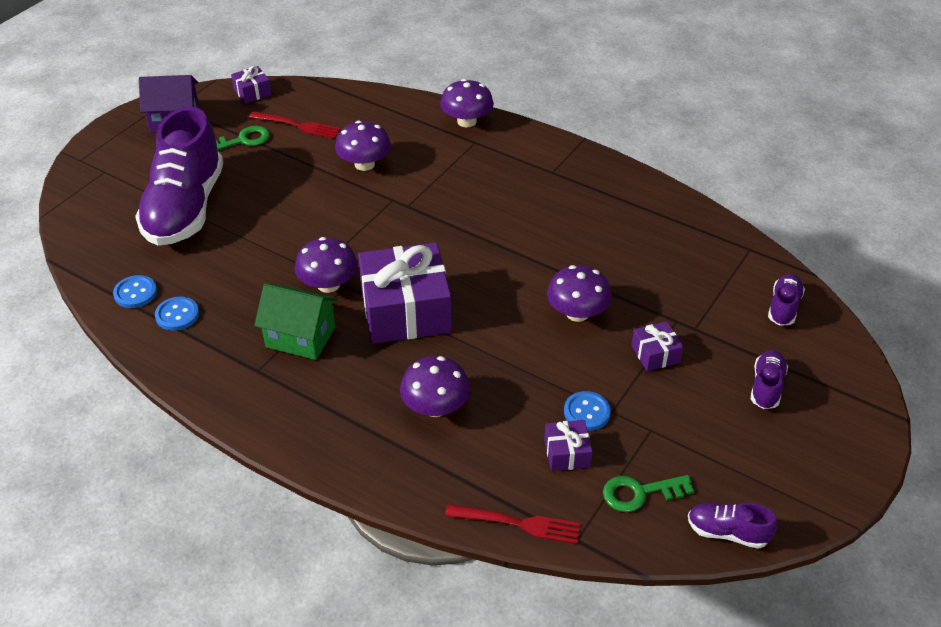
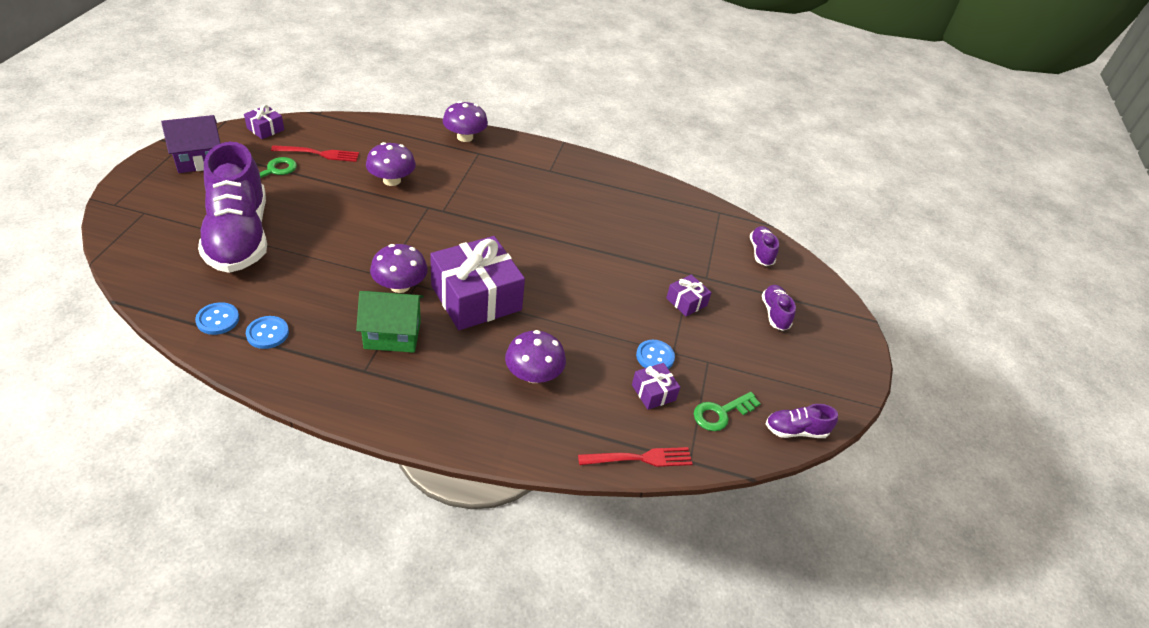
camera: 25 degrees left, 0 degrees up
purple mushroom [547,265,612,322] -> none

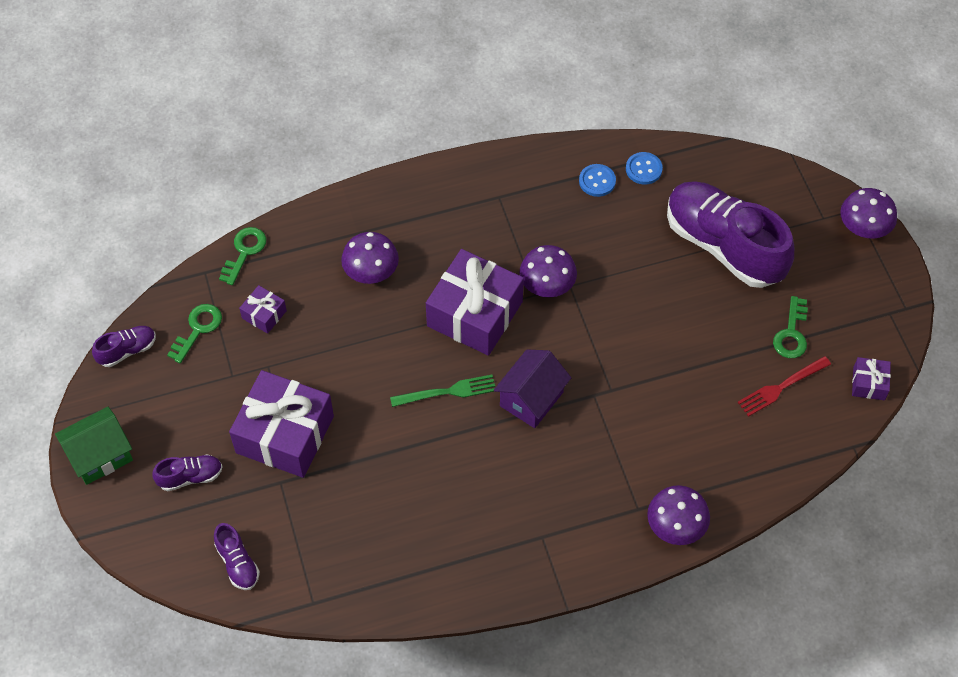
camera: 155 degrees right, 15 degrees up
purple house [161,115,221,173] -> purple house moved to [494,350,571,428]
green house [356,291,424,353] -> green house moved to [55,407,133,485]
purple mushroom [366,142,416,186] -> purple mushroom moved to [840,188,897,238]
red fork [578,447,692,467] -> green key [219,227,266,285]
blue button [636,340,675,369] -> none
purple gift [666,275,712,317] -> purple gift [229,370,334,478], size x2.22
purple shoe [762,285,796,331] -> purple shoe turned 75 degrees counterclockwise [152,454,223,491]
none -> green fork [390,375,495,407]

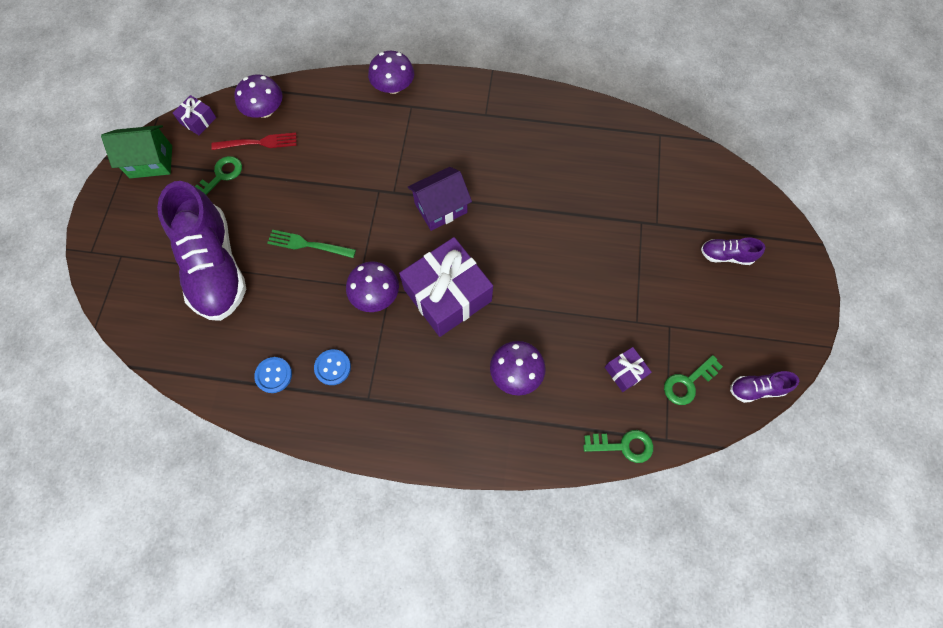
camera: 155 degrees left, 10 degrees up
green house [55,407,133,485] -> green house moved to [101,125,172,178]
purple shoe [214,523,260,590] -> none
green key [219,227,266,285] -> green key turned 135 degrees counterclockwise [583,430,653,463]
purple gift [229,370,334,478] -> none
green fork [390,375,495,407] -> green fork moved to [267,230,356,258]
blue button [626,152,663,185] -> blue button moved to [314,349,351,385]
purple mushroom [840,188,897,238] -> purple mushroom moved to [234,75,283,118]

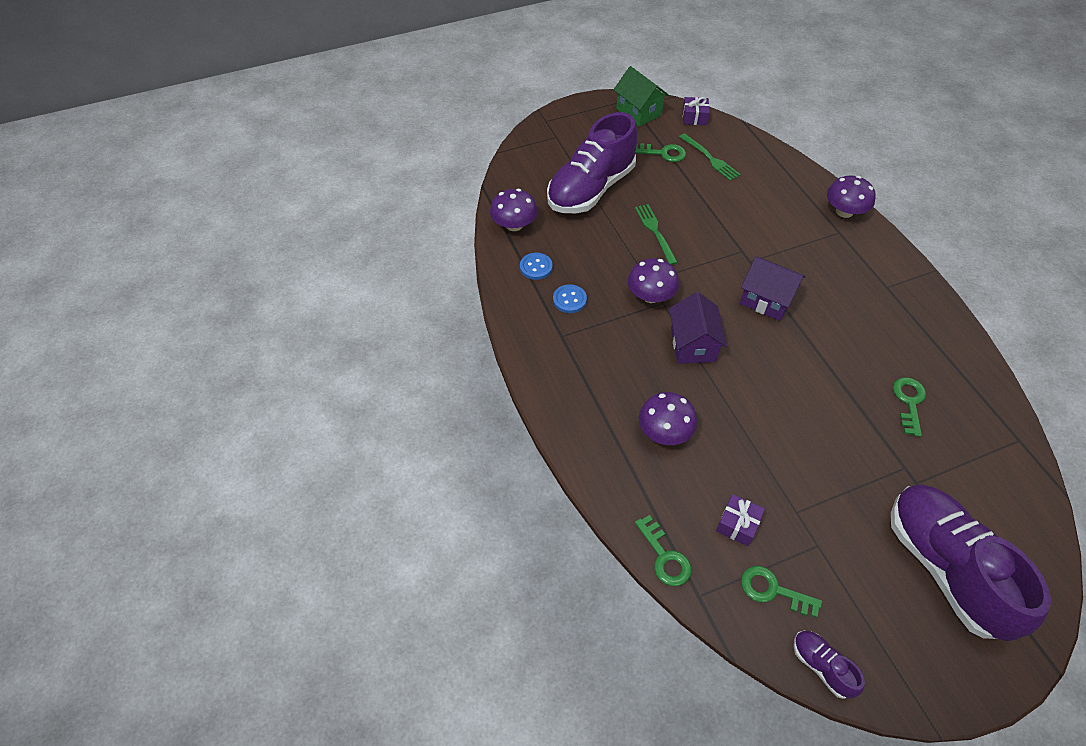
camera: 60 degrees right, 15 degrees down
red fork [211,133,297,150] -> green fork [679,133,741,181]
purple mushroom [234,75,283,118] -> purple mushroom moved to [490,189,538,231]
purple gift [399,237,493,337] -> purple house [669,292,727,364]
purple shoe [701,237,765,265] -> purple shoe [891,484,1051,641], size x2.35
none -> green key [893,377,926,437]

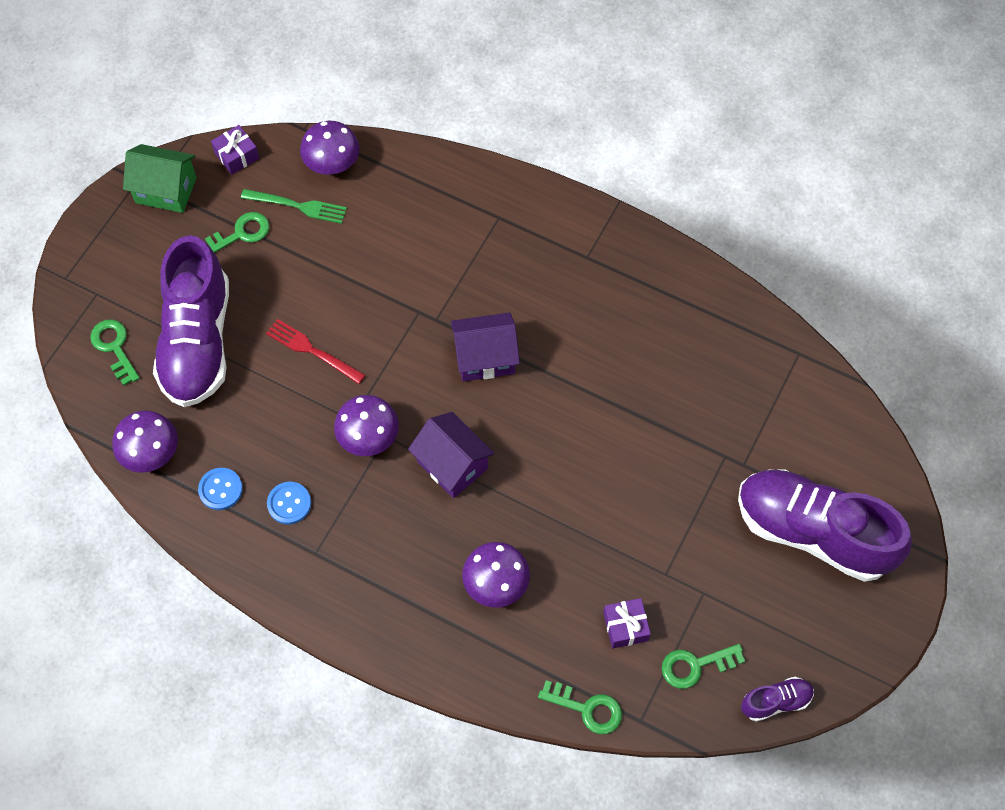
camera: 40 degrees left, 10 degrees up
green fork [635,204,678,265] -> red fork [266,319,365,384]
purple shoe [794,631,865,699] -> purple shoe turned 150 degrees clockwise [741,677,814,722]
purple mushroom [827,176,876,218] -> purple mushroom moved to [300,121,360,175]
green key [893,377,926,437] -> green key moved to [90,320,140,386]

